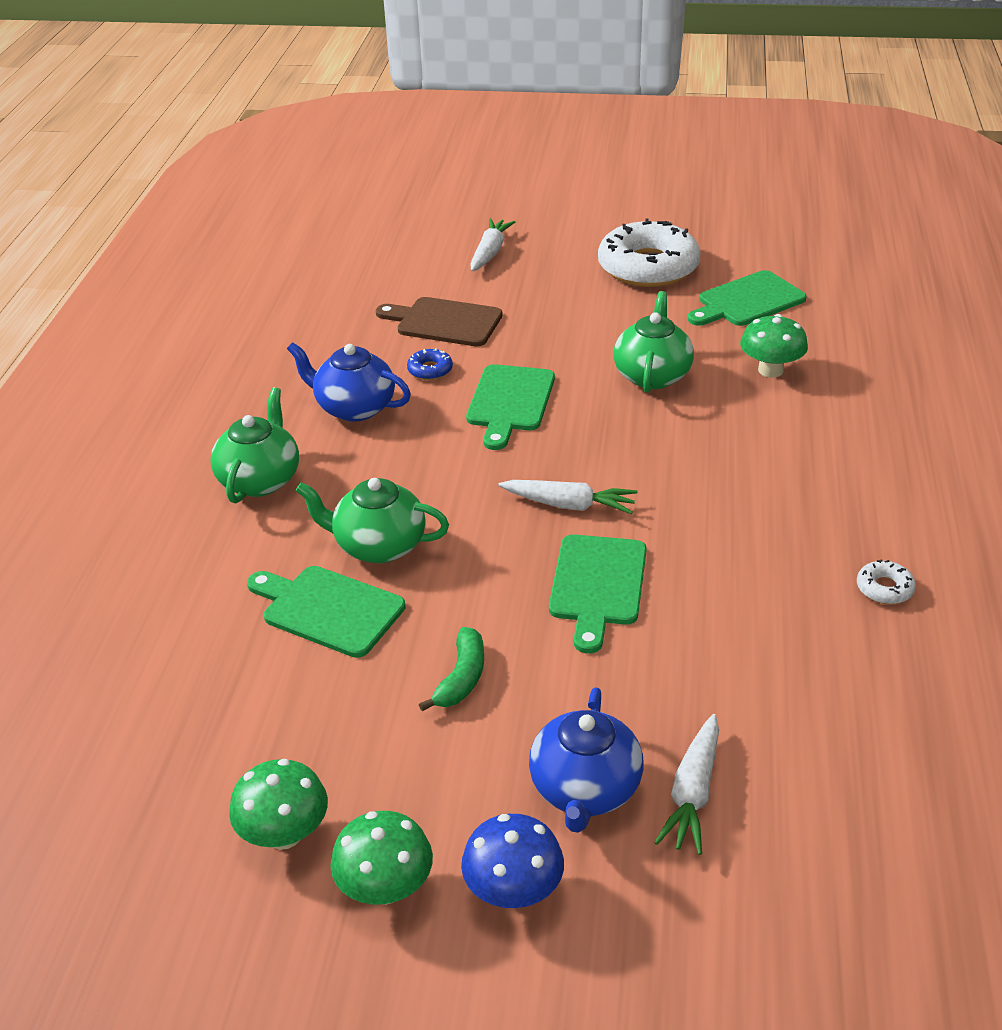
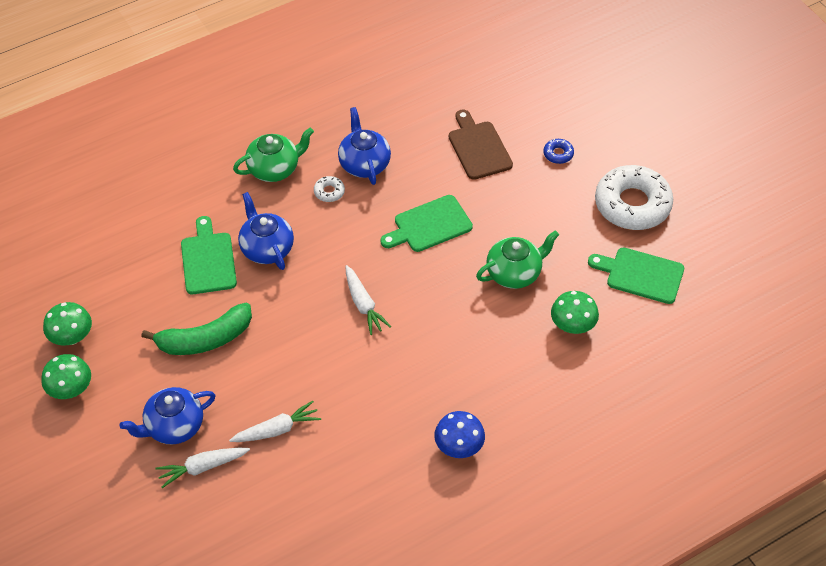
camera: 50 degrees right, 15 degrees up
green teapot [296,478,449,563] -> blue teapot [238,192,294,270]
blue donut [407,348,453,380] -> blue donut moved to [544,139,574,164]
green banana [419,627,484,711] -> green banana [141,303,252,355], size x1.73
blue mushroom [461,814,564,908] -> blue mushroom moved to [434,411,485,458]
white carrot [470,218,515,272] -> white carrot moved to [229,401,321,442]
green cutting board [549,534,647,654] -> none
white donut [857,560,916,604] -> white donut moved to [314,176,345,202]

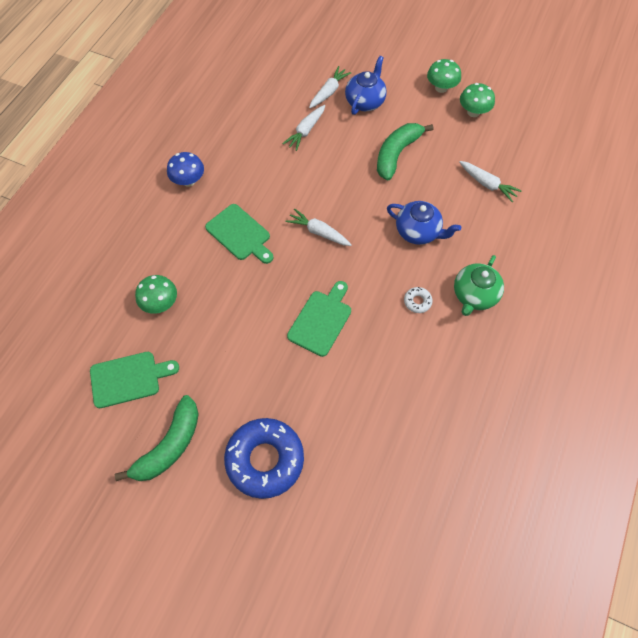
camera: 145 degrees right, 10 degrees up
green cutting board [181,216,237,294] -> green cutting board moved to [205,204,273,264]
blue teapot [338,107,391,185] -> none
brown cutting board [449,110,513,180] -> none
green teapot [476,230,559,289] -> none
blue donut [544,139,574,164] -> blue donut [224,418,304,499], size x2.46
white donut [595,165,673,230] -> green banana [115,395,199,481]
none -> white carrot [459,161,521,202]

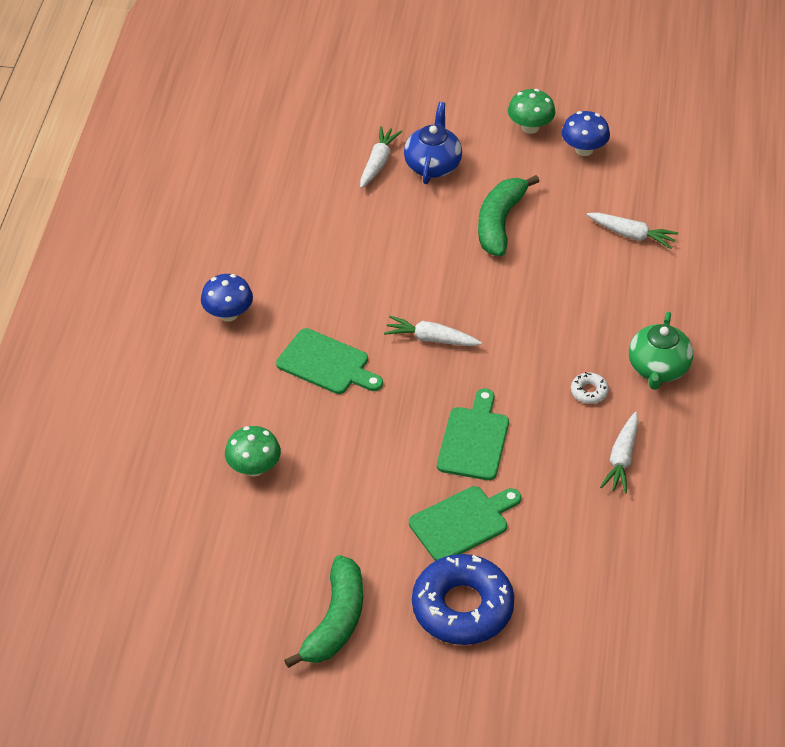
camera: 15 degrees left, 15 degrees down
green cutting board [90,352,179,408] -> green cutting board moved to [409,486,521,561]
white carrot [282,105,325,151] -> white carrot moved to [600,412,639,494]
blue teapot [387,201,461,245] -> none
green mushroom [460,83,495,117] -> blue mushroom [562,111,610,156]

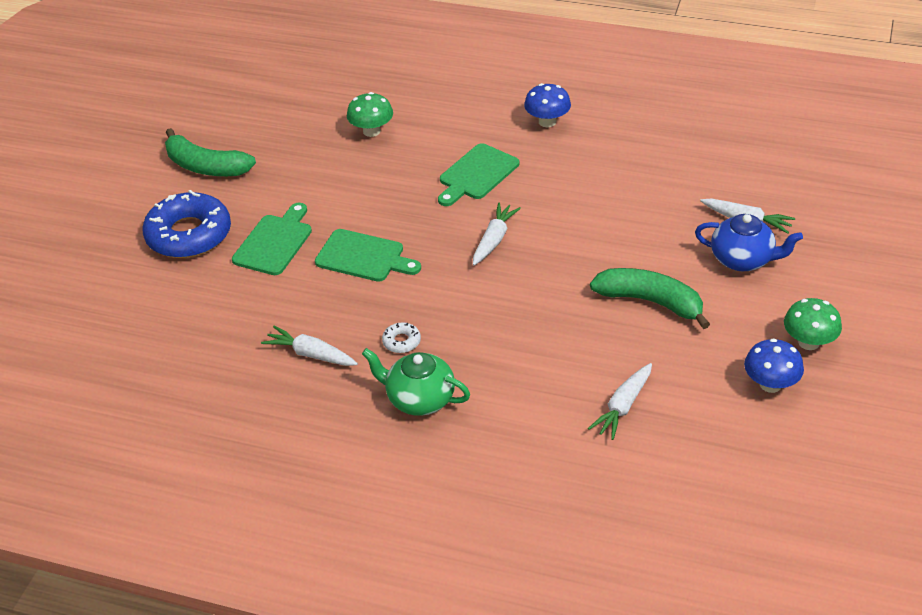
camera: 100 degrees right, 5 degrees down
green cutting board [409,486,521,561] -> green cutting board turned 135 degrees counterclockwise [232,203,312,275]

